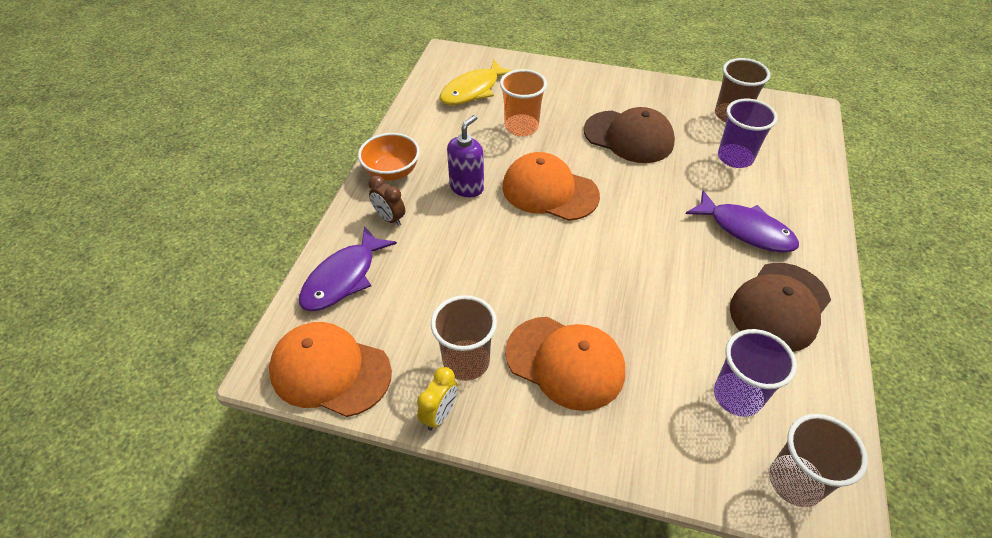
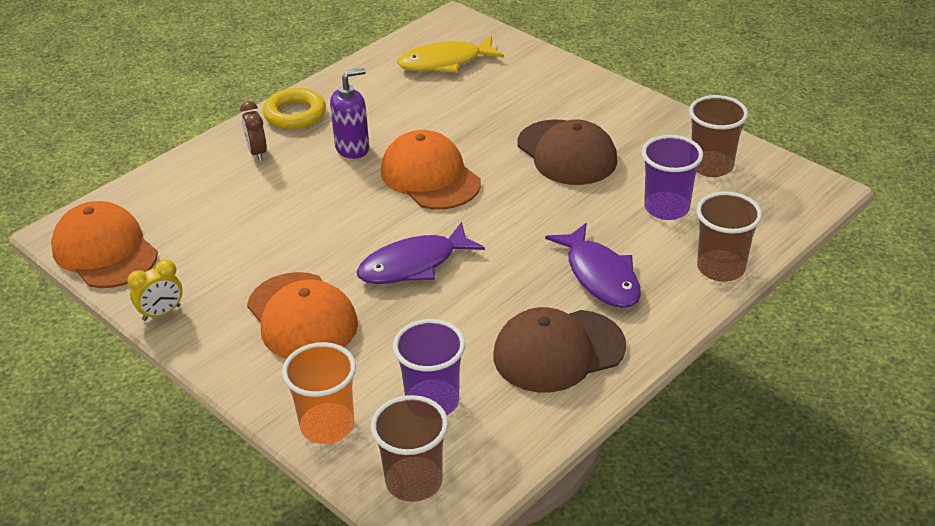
camera: 30 degrees right, 10 degrees down
purple fish [299,226,397,311] -> purple fish moved to [356,222,485,284]
orange bowl [358,133,420,181] -> yellow ring [263,88,326,129]
brown cup [431,295,497,381] -> brown cup moved to [696,191,762,282]
orange cup [500,69,547,136] -> orange cup moved to [282,342,356,444]

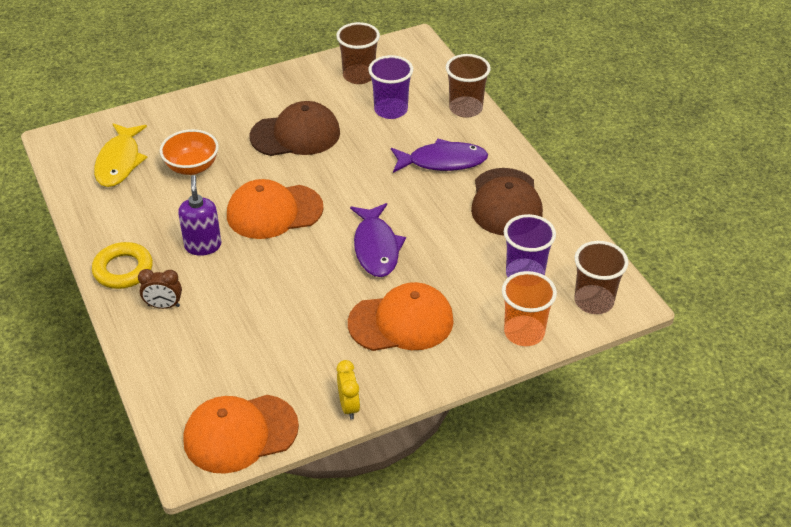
camera: 70 degrees left, 5 degrees up
none -> orange bowl [160,129,219,175]

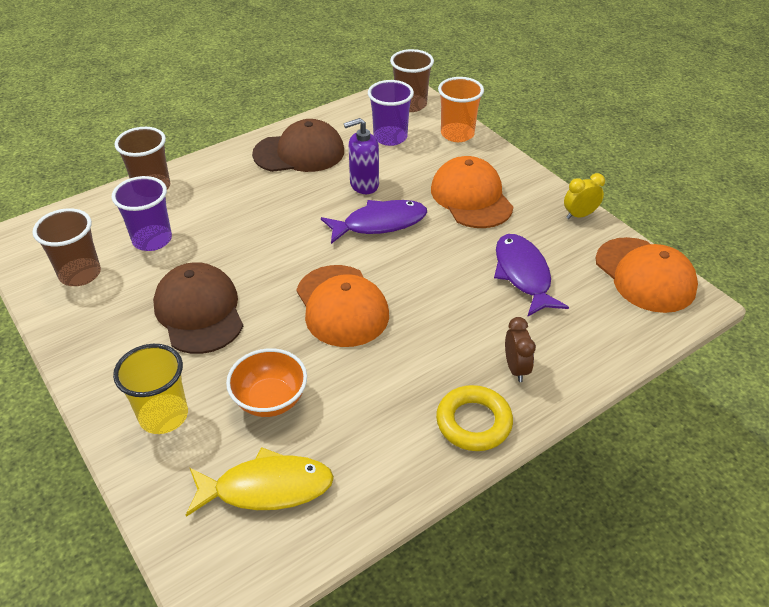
camera: 100 degrees left, 0 degrees up
purple soap dispenser [178,175,221,256] -> purple soap dispenser moved to [344,118,379,194]
purple fish [391,138,488,173] -> purple fish moved to [494,234,569,317]
none -> yellow cup [113,344,188,434]

